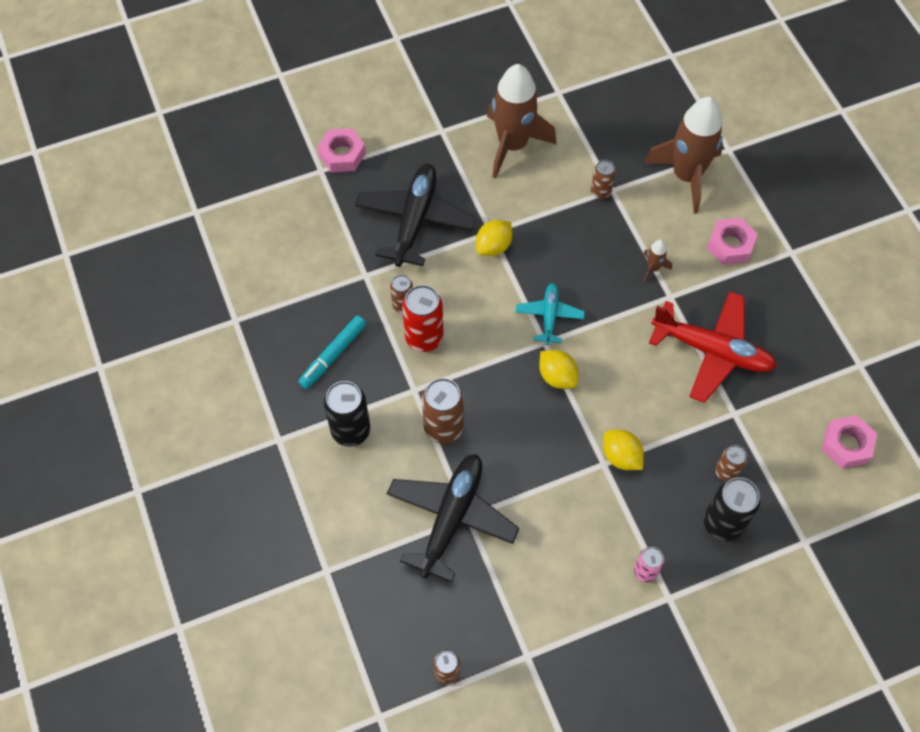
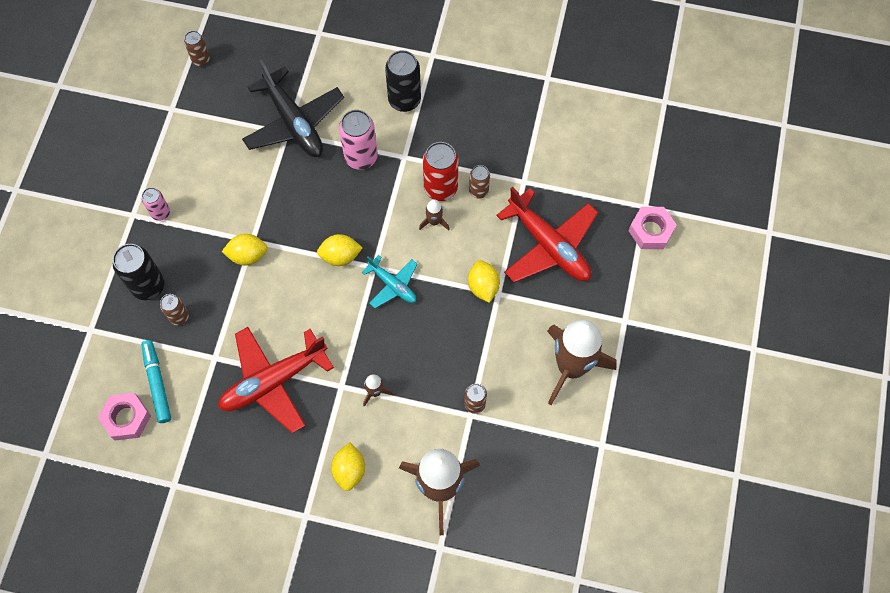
camera: 125 degrees right, 5 degrees up
turquoise marker [298,316,366,389] -> turquoise marker moved to [141,340,171,423]
black plane [355,164,476,267] -> red plane [496,187,598,282]
brown can [422,378,464,444] -> pink can [339,110,378,170]
pink nut [707,217,758,265] -> yellow lemon [331,442,365,491]
none -> brown rocket [419,199,450,230]

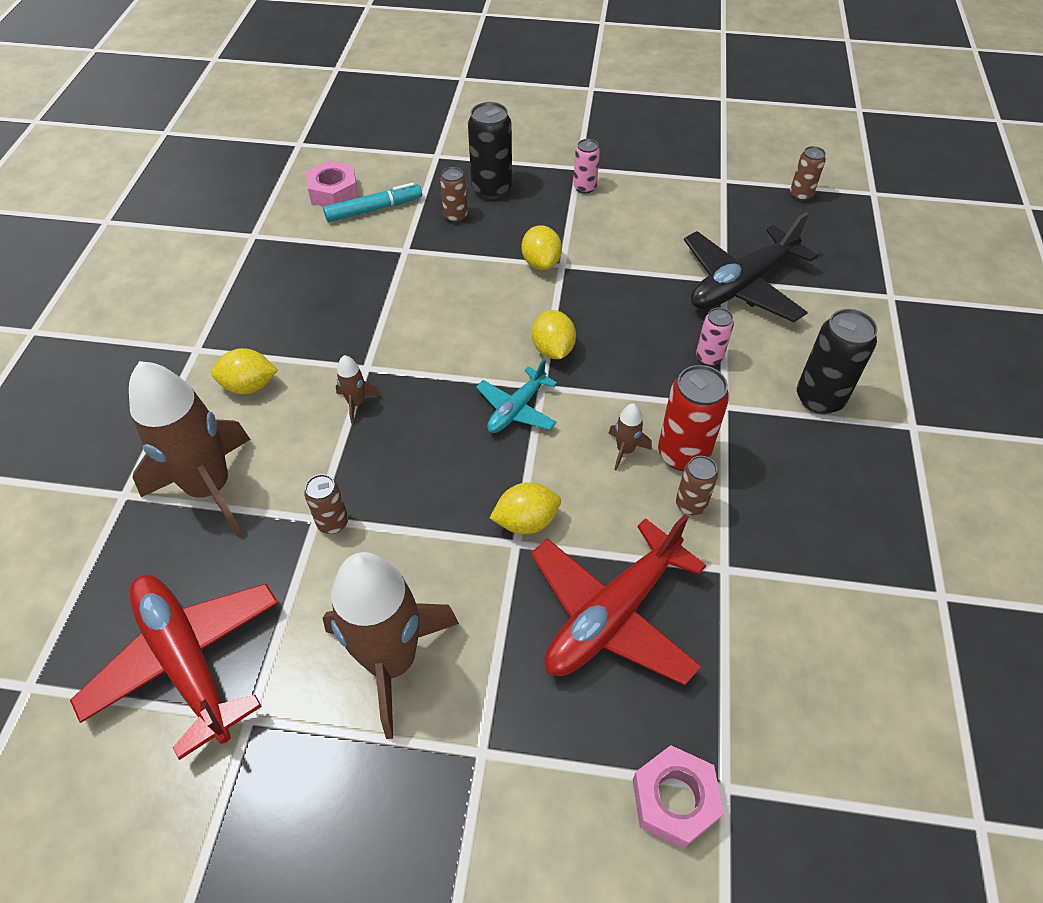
camera: 85 degrees right, 15 degrees down
red plane [218,327,334,433] -> red plane moved to [70,575,278,760]
pink can [339,110,378,170] -> pink can [696,308,734,366], size x0.58

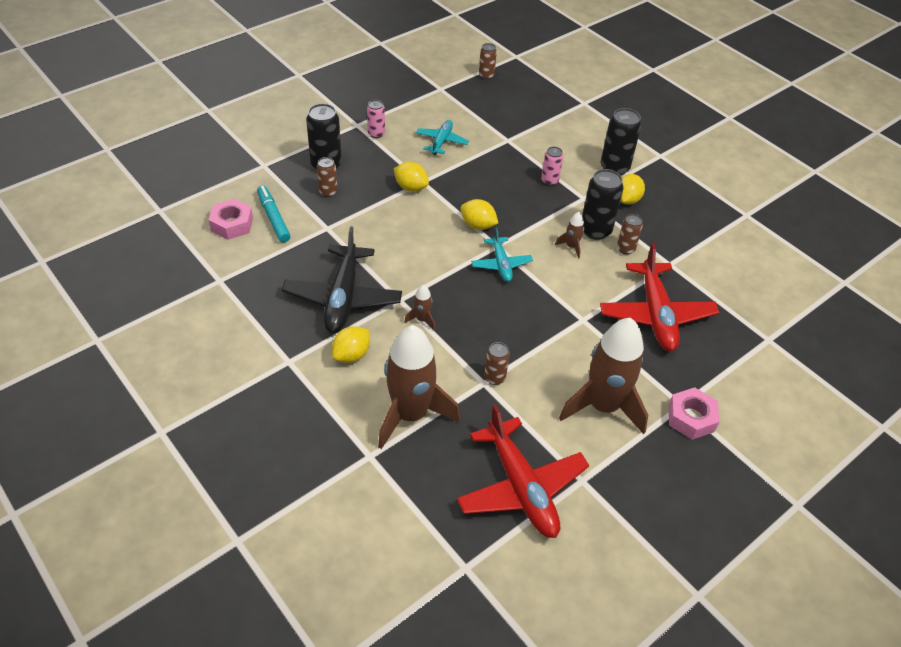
camera: 50 degrees left, 5 degrees down
red plane [70,575,278,760] -> red plane turned 120 degrees counterclockwise [456,404,589,538]
turquoise marker [323,183,422,222] -> turquoise marker turned 45 degrees counterclockwise [257,186,291,243]
yellow lemon [490,482,561,534] -> yellow lemon moved to [620,174,645,205]
pink nut [633,745,724,849] -> pink nut moved to [669,387,719,440]
red can [658,365,729,471] -> black can [582,169,624,240]
black plane [684,212,818,322] -> black plane moved to [282,226,402,333]
none -> turquoise plane [416,120,469,155]

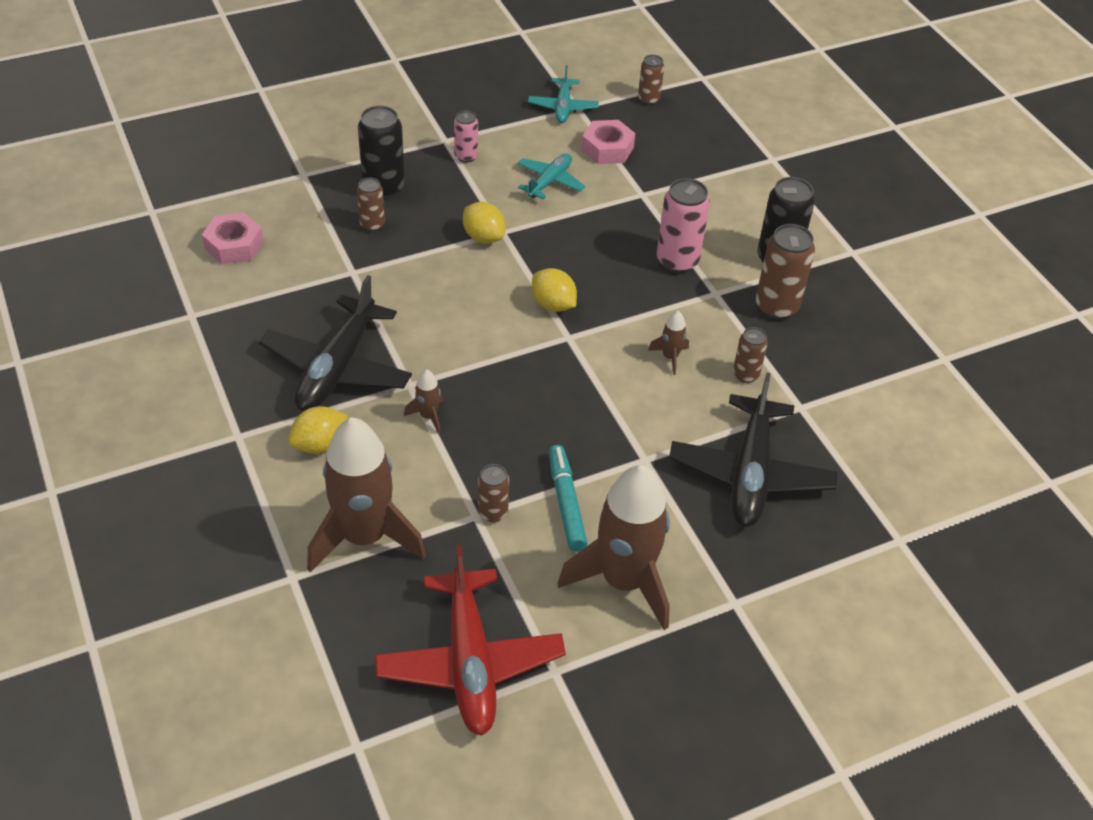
camera: 15 degrees right, 0 degrees up
turquoise marker [257,186,291,243] -> turquoise marker moved to [549,445,588,551]
turquoise plane [471,227,533,282] -> turquoise plane moved to [528,65,599,123]
pink can [541,146,563,186] -> pink can [657,178,710,273], size x1.73
black can [582,169,624,240] -> none
red plane [600,243,719,351] -> black plane [669,372,838,527]
yellow lemon [620,174,645,205] -> brown can [756,224,815,320]
pink nut [669,387,719,440] -> pink nut moved to [581,120,635,164]

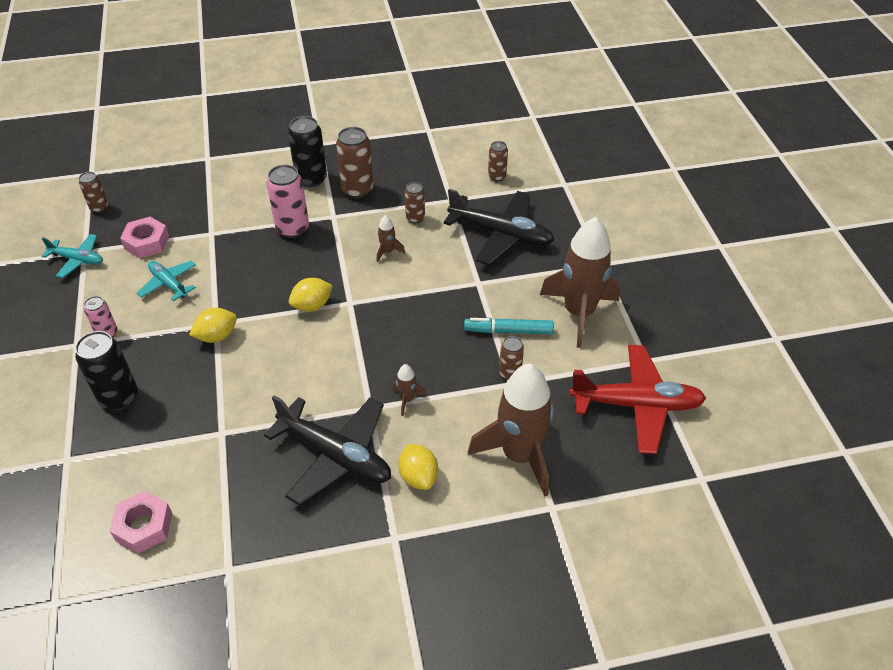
camera: 75 degrees left, 0 degrees up
brown can [357,178,385,232] -> brown can moved to [488,141,508,181]

